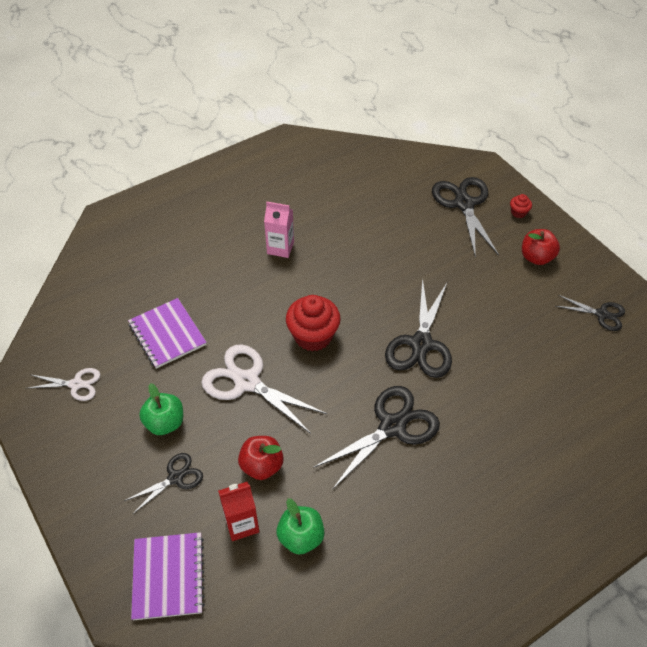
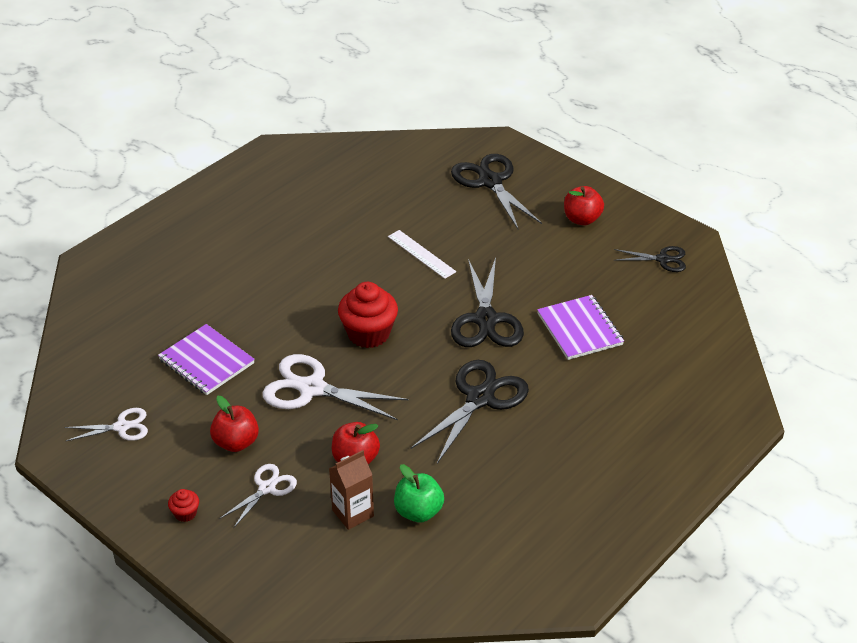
camera: 15 degrees left, 10 degrees down
black scissors [124,453,203,514] -> white scissors [219,464,297,529]
purple notebook [131,532,205,620] -> purple notebook moved to [537,295,624,360]
green apple [139,383,183,435] -> red apple [210,396,259,452]
red carton [218,482,260,541] -> brown carton [329,450,374,530]
pink carton [264,202,294,258] -> none
red cupcake [510,194,532,218] -> red cupcake moved to [168,489,199,522]
none -> white ruler [388,230,456,279]

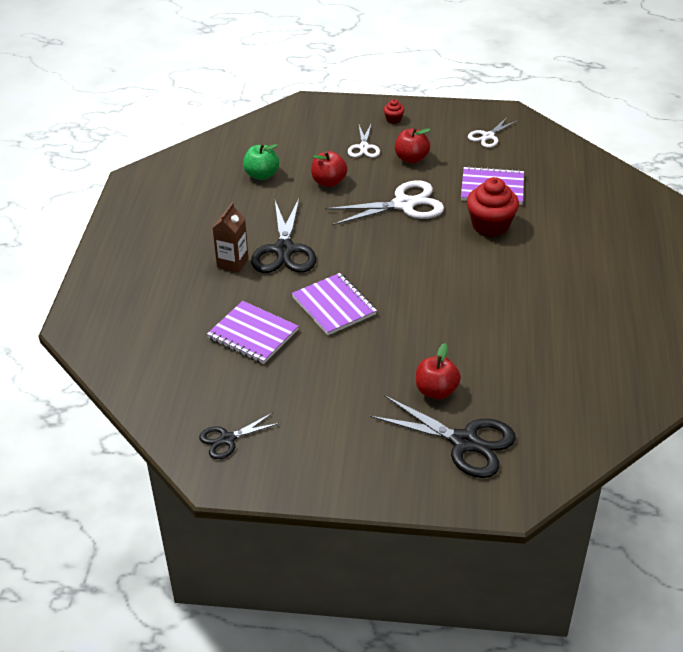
camera: 145 degrees right, 0 degrees up
brown carton [329,450,374,530] -> brown carton moved to [213,202,249,273]
red cupcake [338,282,398,348] -> red cupcake moved to [467,177,519,237]
white ruler [388,230,456,279] -> none
black scissors [451,258,524,347] -> purple notebook [292,273,377,335]
red apple [564,186,604,225] -> red apple moved to [416,343,461,399]

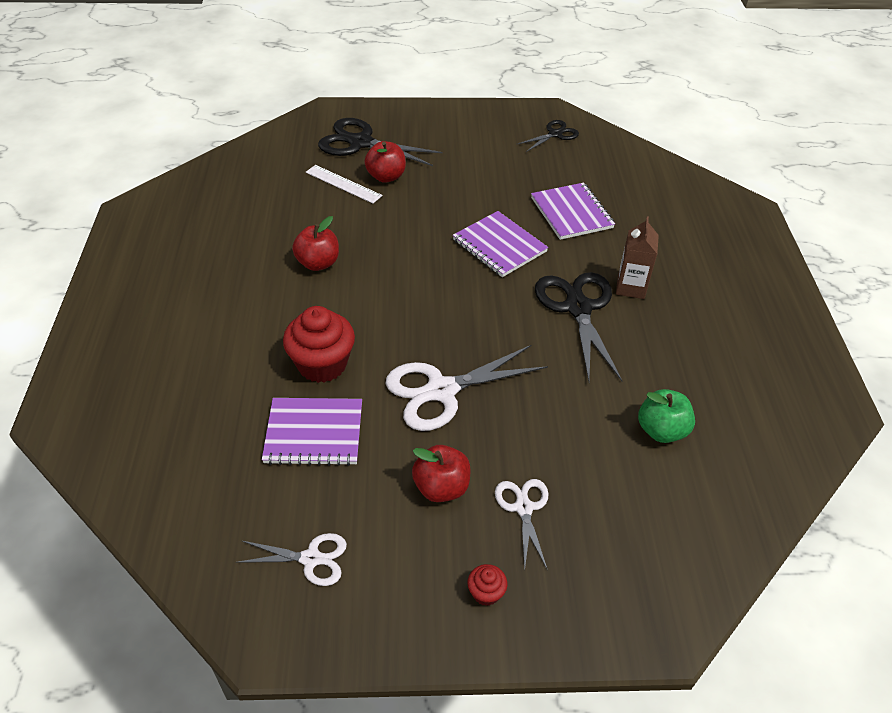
camera: 170 degrees right, 5 degrees up
purple notebook [207,301,299,364] -> purple notebook turned 45 degrees clockwise [531,183,615,240]
red apple [311,151,348,187] -> red apple moved to [292,216,339,271]
white scissors [468,117,517,148] -> white scissors turned 60 degrees clockwise [236,533,347,586]
none -> white ruler [306,165,383,204]

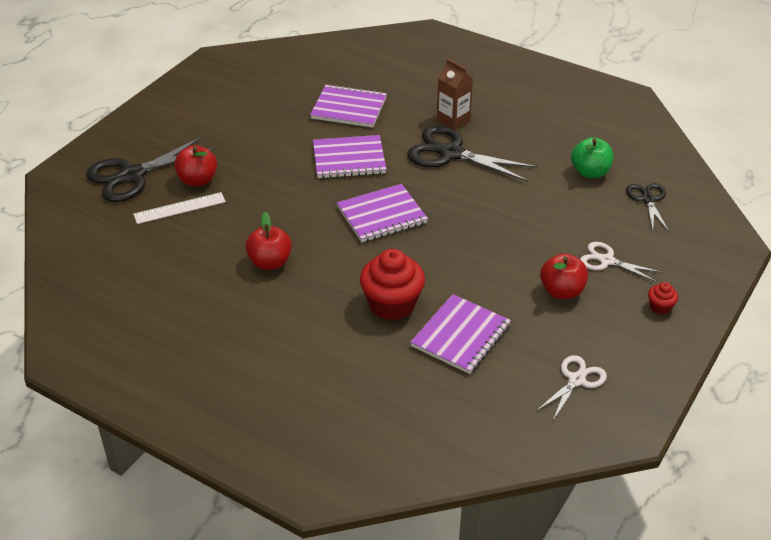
camera: 55 degrees left, 5 degrees down
white scissors [386,345,548,431] -> none
black scissors [518,120,579,152] -> black scissors moved to [626,183,669,232]
none -> purple notebook [337,184,428,242]

